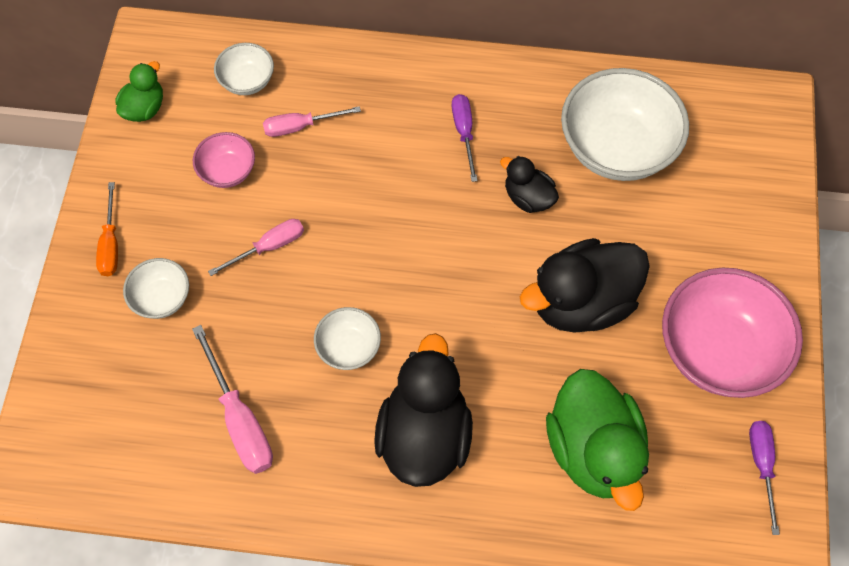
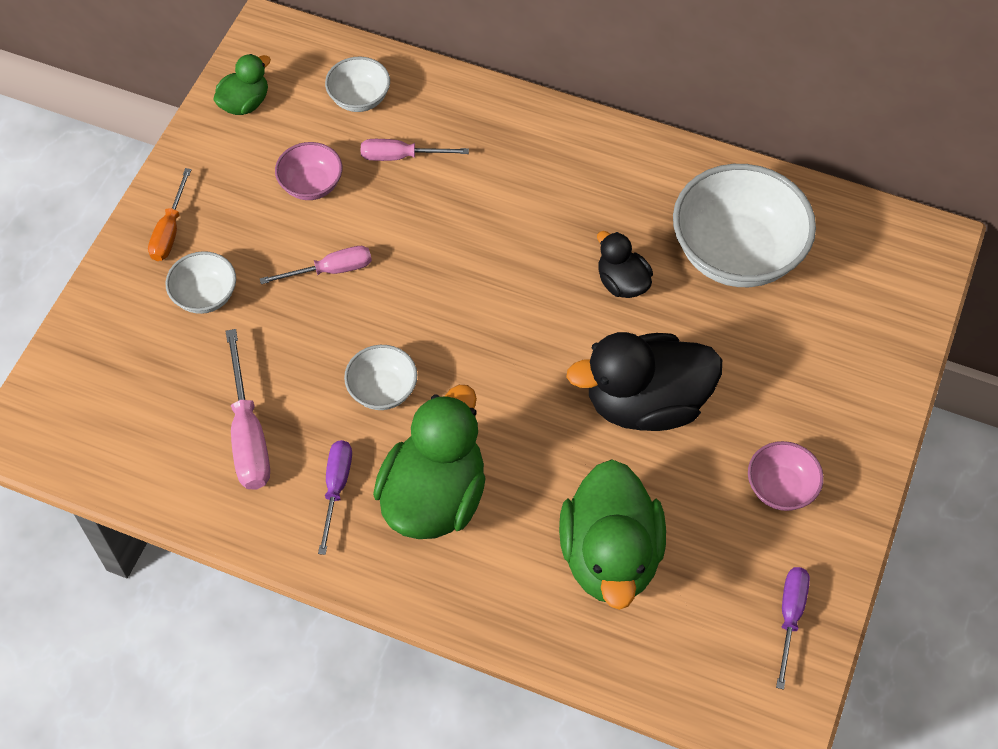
camera: 15 degrees right, 5 degrees down
black duck [374,333,473,487] -> green duck [373,385,486,539]
purple screwdriver [452,94,478,182] -> purple screwdriver moved to [318,440,352,555]
pink bowl [662,267,803,398] -> pink bowl [748,441,824,511], size x0.49

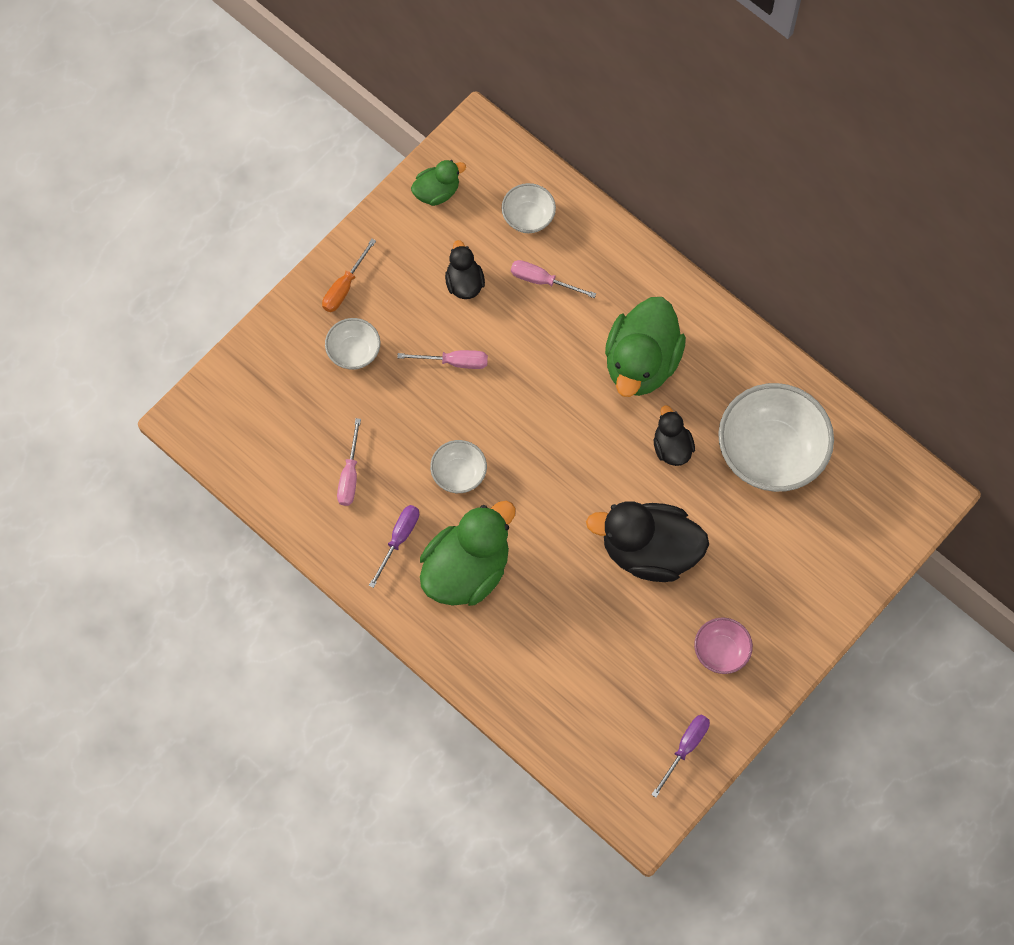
camera: 20 degrees right, 10 degrees up
pink screwdriver [226,329,270,490] -> pink screwdriver [337,418,361,506], size x0.66
pink bowl [275,142,342,200] -> black duck [445,240,485,299]
green duck [559,460,666,610] -> green duck moved to [605,297,686,397]

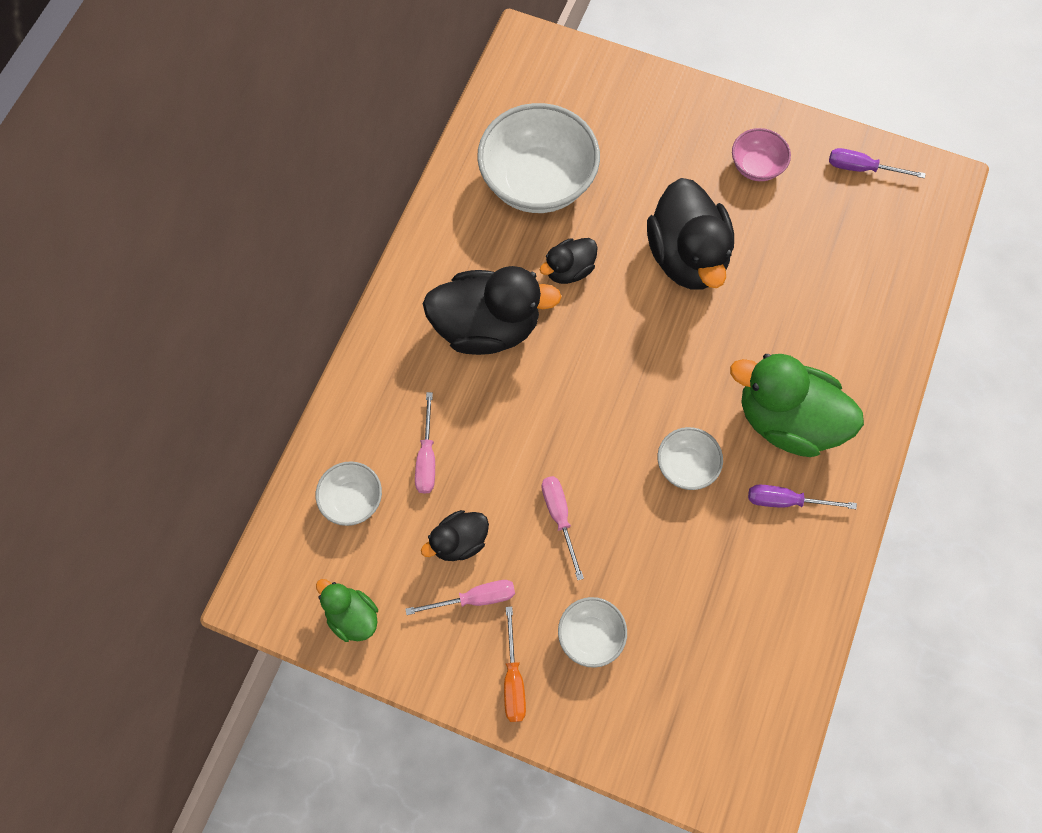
camera: 110 degrees left, 0 degrees up
orange screwdriver [322,239,376,312] -> orange screwdriver turned 75 degrees clockwise [504,607,526,722]
pink screwdriver [337,418,361,506] -> pink screwdriver moved to [405,580,515,615]
green duck [605,297,686,397] -> black duck [423,266,562,355]

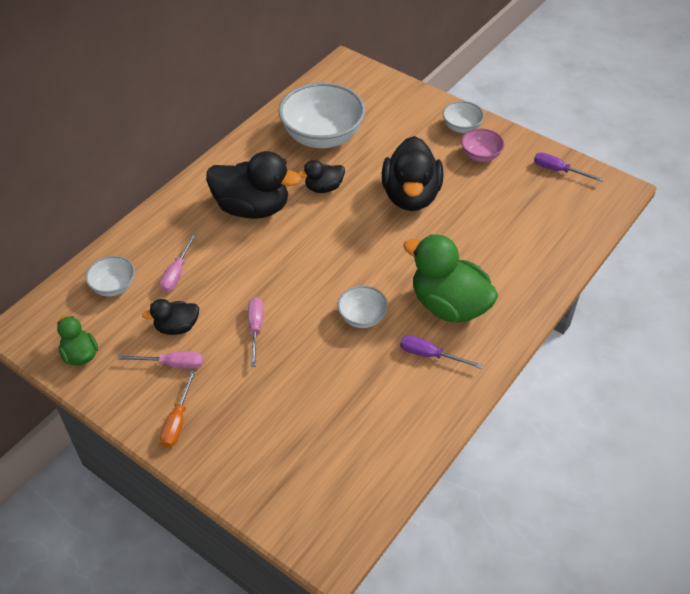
camera: 15 degrees right, 20 degrees down
white bowl [558,597,627,668] -> white bowl moved to [443,101,484,133]

